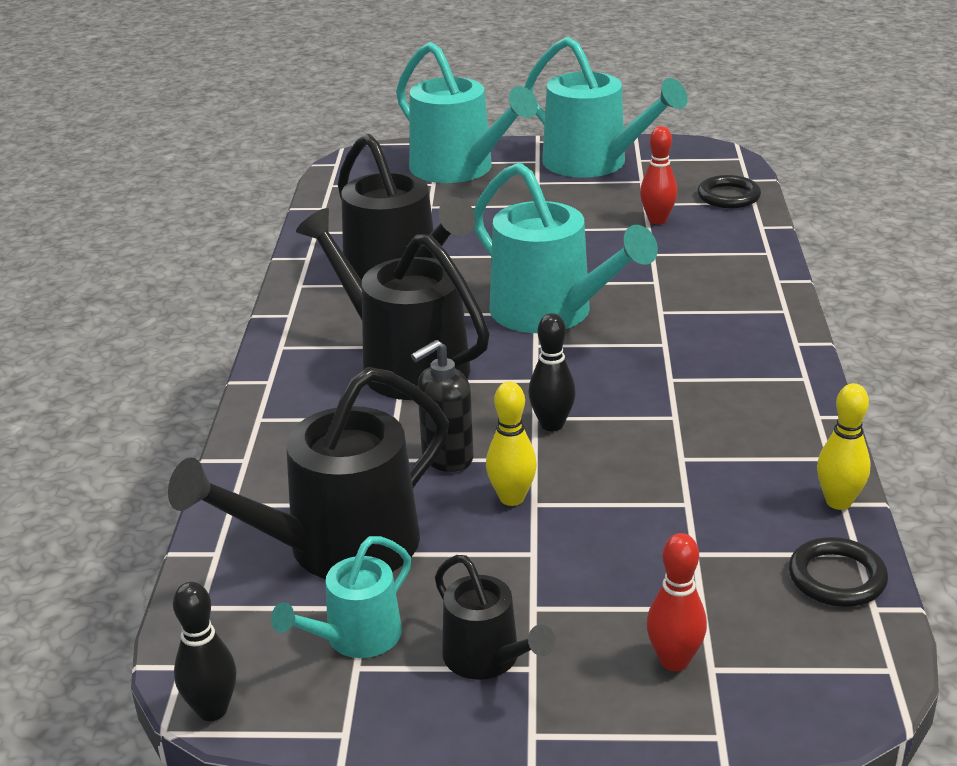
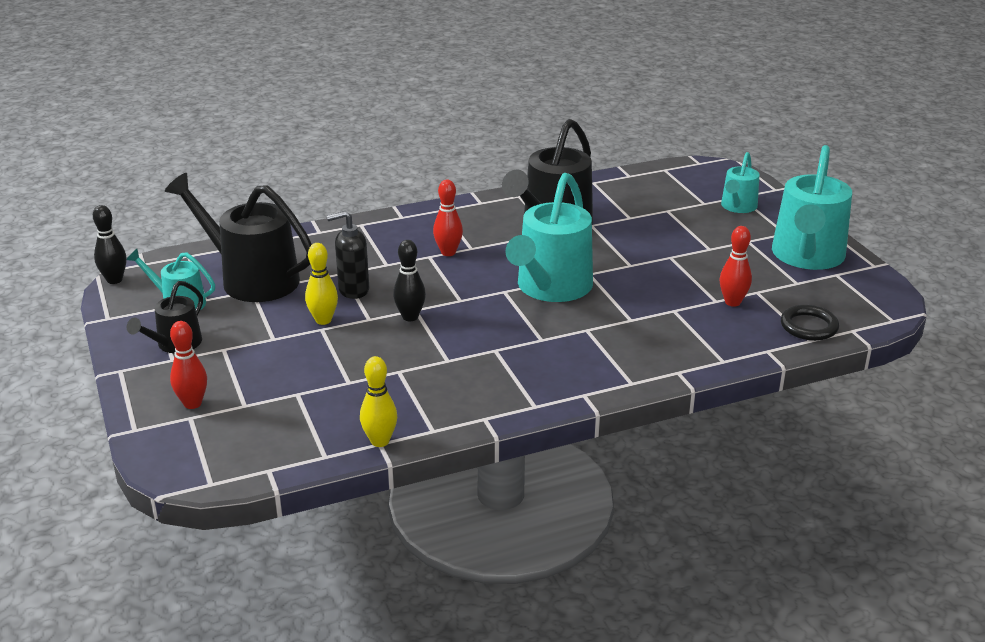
camera: 65 degrees right, 0 degrees up
black watering can [296,208,490,400] -> red bowling pin [433,180,463,256]
turquoise watering can [396,42,538,183] -> turquoise watering can [721,152,760,213], size x0.53
black soap dispenser [411,340,474,472] -> black soap dispenser turned 45 degrees counterclockwise [327,211,369,299]
black ring [789,537,888,607] -> none

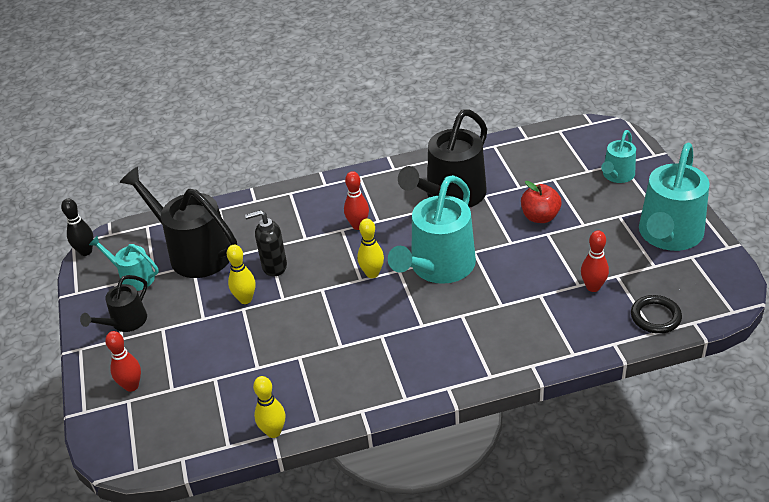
camera: 10 degrees right, 10 degrees up
black bowling pin [393,240,426,321] -> none
none -> yellow bowling pin [357,219,384,278]
none -> red apple [521,181,562,223]

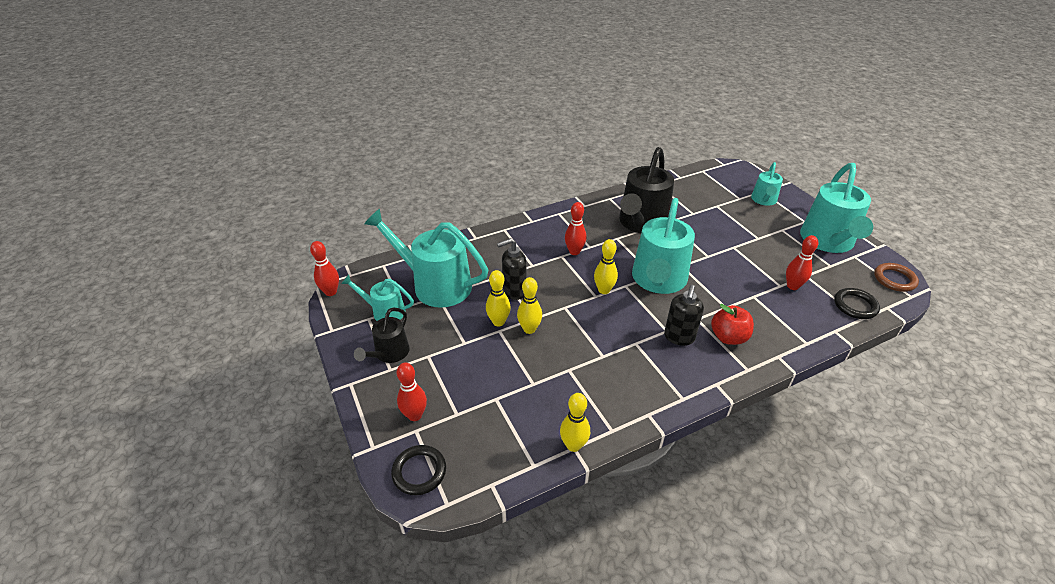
camera: 15 degrees left, 0 degrees up
black bowling pin [61,199,94,256] -> red bowling pin [310,241,339,296]
black watering can [120,167,237,278] -> turquoise watering can [364,209,488,307]
red apple [521,181,562,223] -> red apple moved to [711,304,754,345]
none -> black ring [391,445,446,495]
none -> yellow bowling pin [517,277,542,334]
none -> black soap dispenser [664,285,704,346]
none -> brown ring [874,263,919,292]

